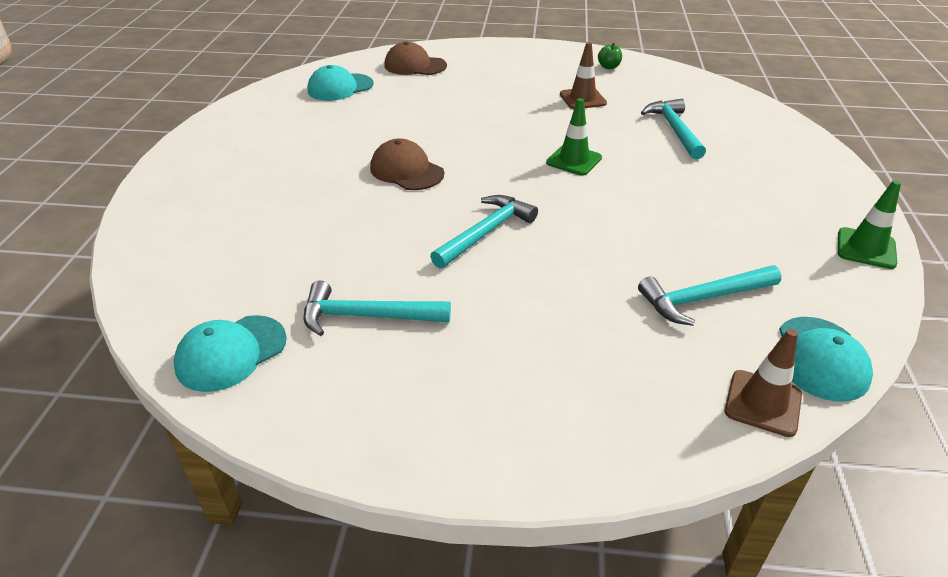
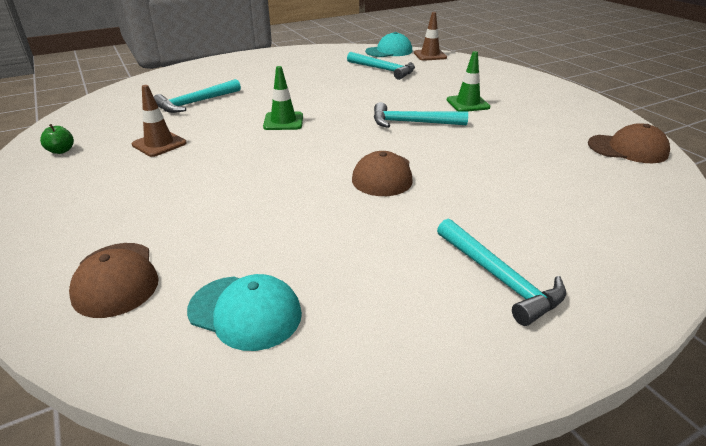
camera: 125 degrees left, 5 degrees down
turquoise cap [174,315,287,392] -> brown cap [588,123,670,163]
turquoise hammer [303,281,451,336] -> turquoise hammer moved to [437,219,566,326]
green traffic cone [838,180,901,269] -> green traffic cone moved to [447,51,490,112]

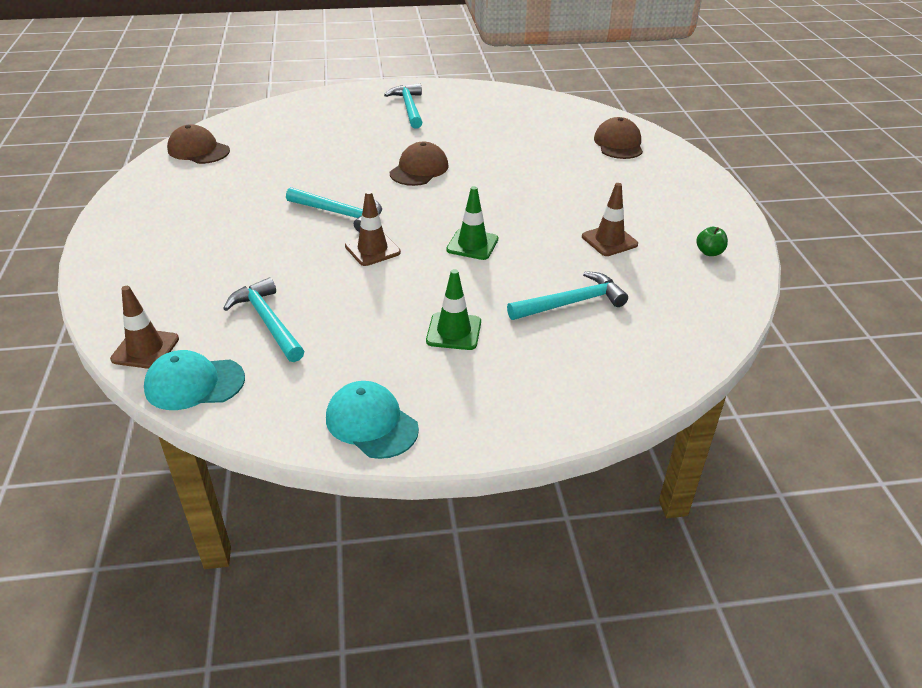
camera: 160 degrees left, 5 degrees up
turquoise cap [187,274,302,351] -> turquoise cap moved to [326,381,419,459]
green traffic cone [447,51,490,112] -> green traffic cone moved to [426,269,481,350]
none -> brown traffic cone [345,191,401,266]

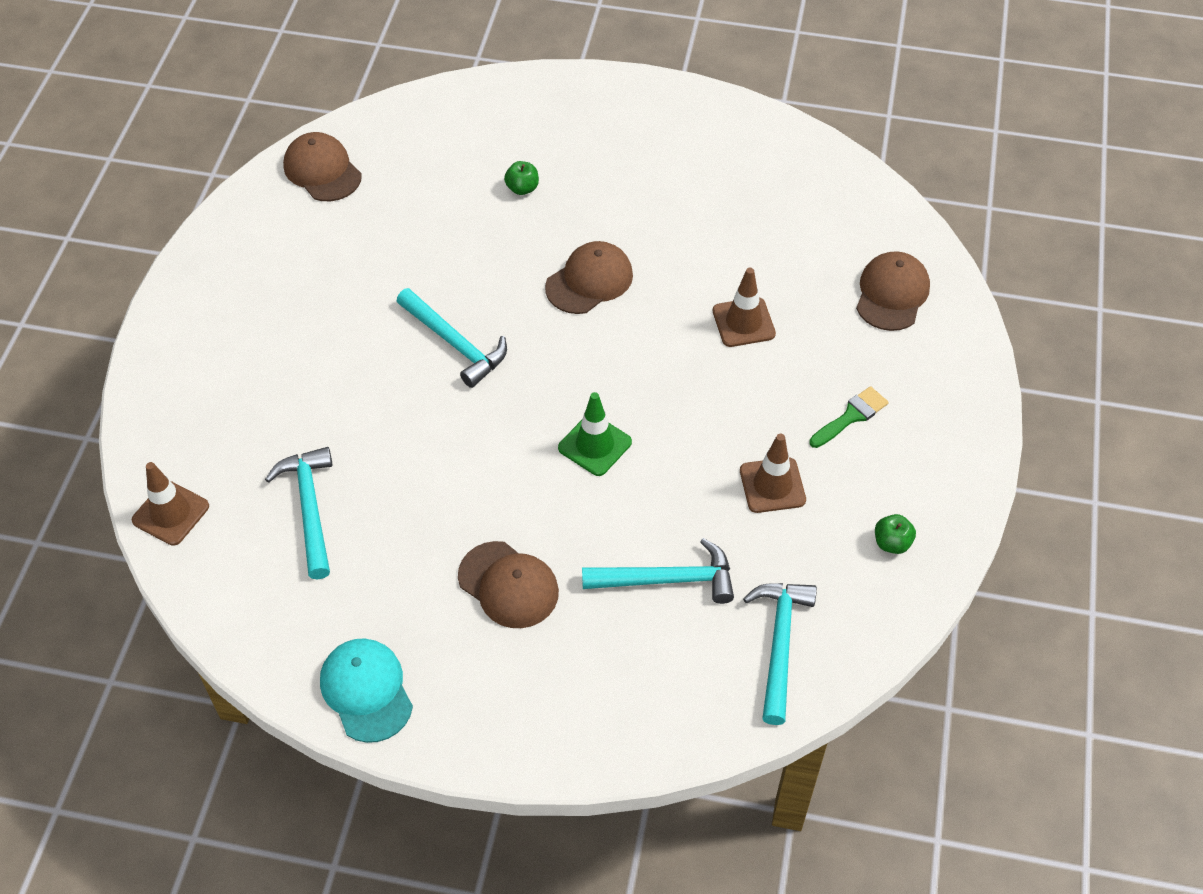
camera: 20 degrees right, 15 degrees up
turquoise cap [144,350,245,410] -> none
brown traffic cone [345,191,401,266] -> brown traffic cone moved to [713,268,776,347]
turquoise hammer [384,83,423,129] -> turquoise hammer moved to [743,583,817,725]
green traffic cone [426,269,481,350] -> brown cap [458,541,559,628]
none -> green apple [504,161,539,195]
none -> green brush [809,386,889,448]

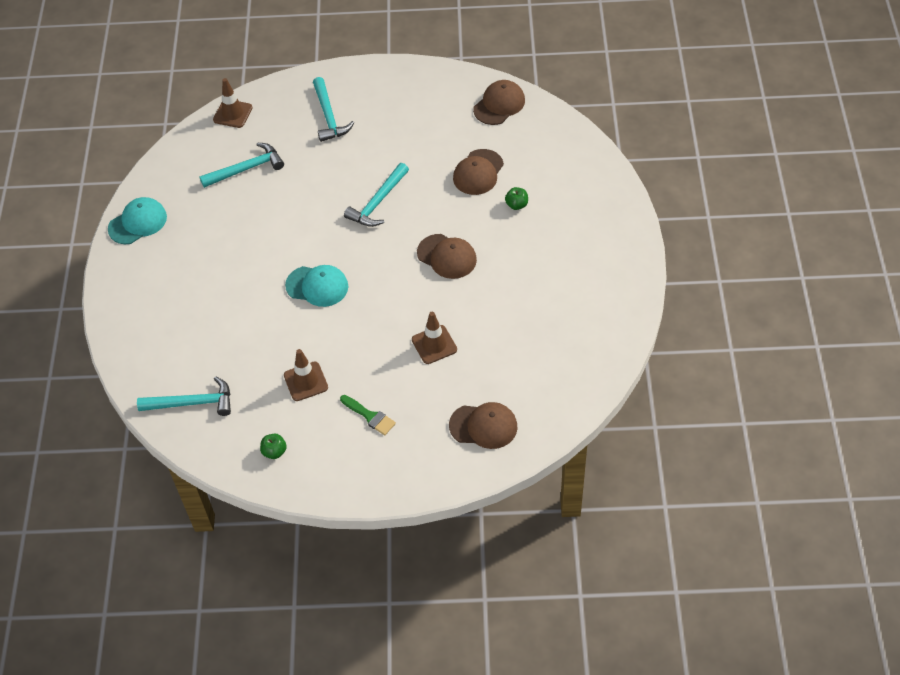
camera: 80 degrees right, 0 degrees up
brown cap [458,541,559,628] -> brown cap moved to [453,149,504,195]
green traffic cone [558,392,632,476] -> turquoise cap [285,265,348,307]
turquoise hammer [582,538,734,604] -> turquoise hammer moved to [313,77,354,142]

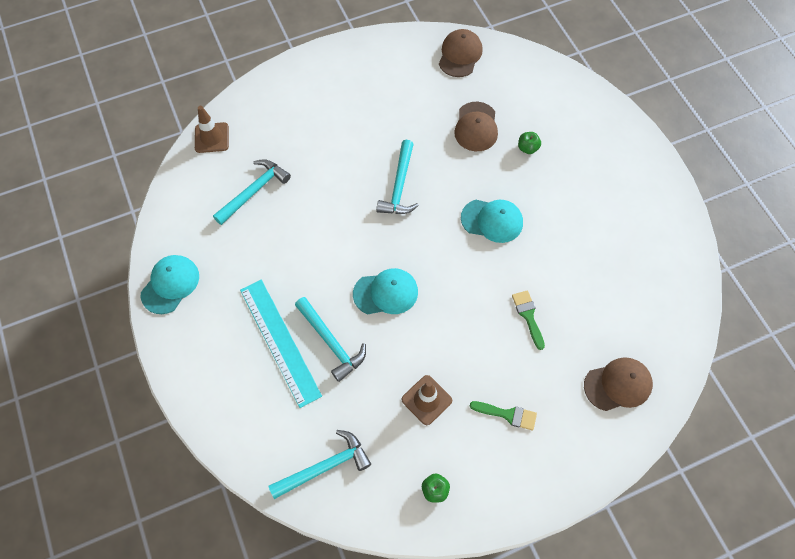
camera: 25 degrees left, 10 degrees up
turquoise hammer [313,77,354,142] -> turquoise hammer moved to [295,297,366,382]
brown traffic cone [412,312,457,364] -> green brush [512,290,545,350]
brown cap [417,234,477,279] -> turquoise cap [461,200,523,243]
none -> turquoise ruler [240,280,322,408]

